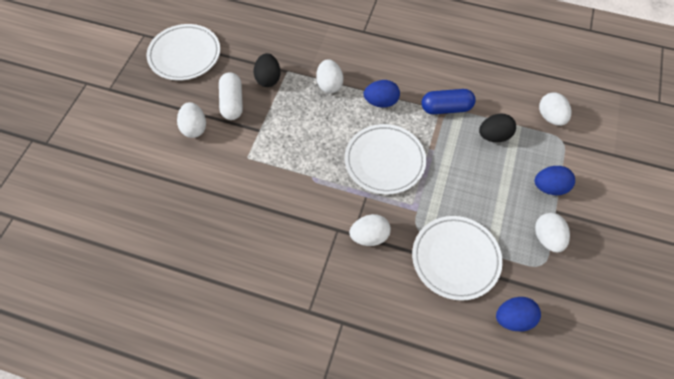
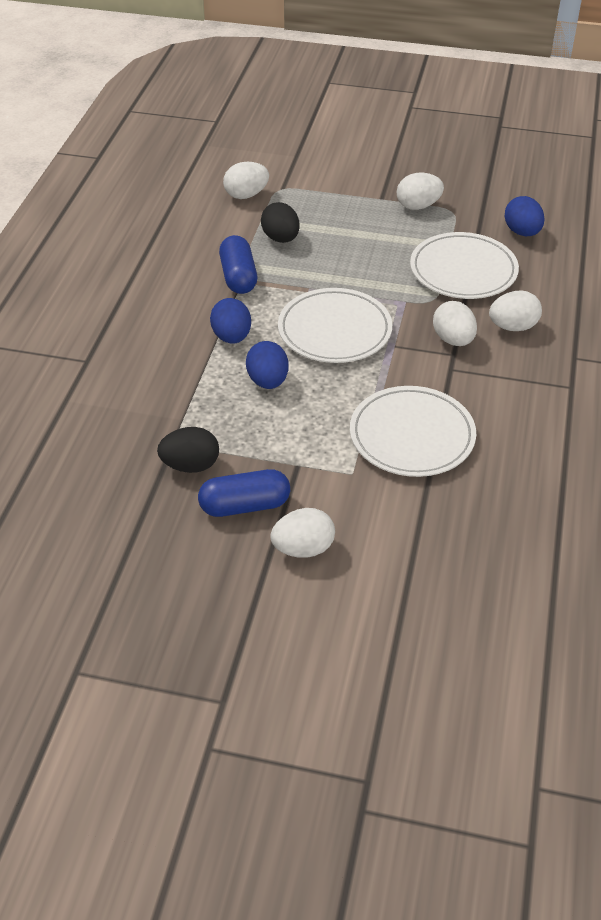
camera: 95 degrees left, 15 degrees down
white plate [147,24,220,81] -> white plate moved to [350,386,476,477]
white capsule [219,72,243,120] -> blue capsule [198,469,290,517]
white egg [316,59,343,93] -> white egg moved to [489,290,542,331]
blue egg [535,166,575,195] -> blue egg moved to [246,341,289,389]

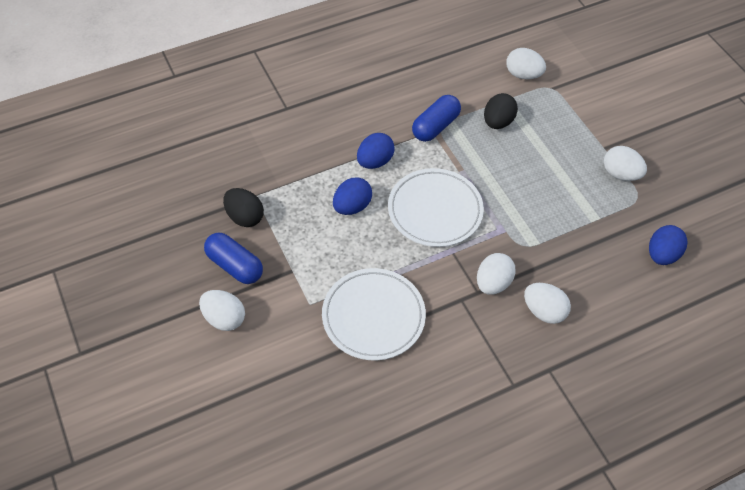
camera: 50 degrees right, 10 degrees up
white plate [410,232,519,299] -> none

